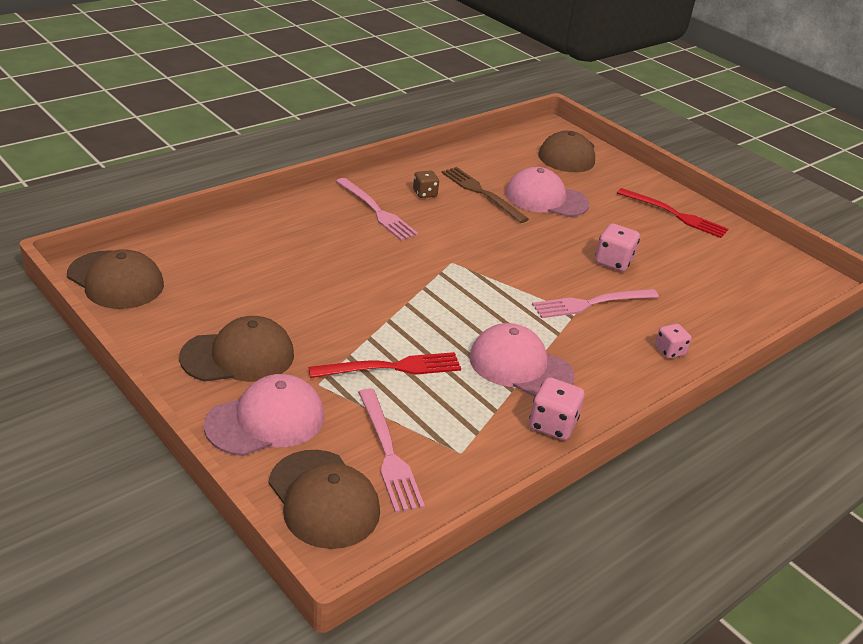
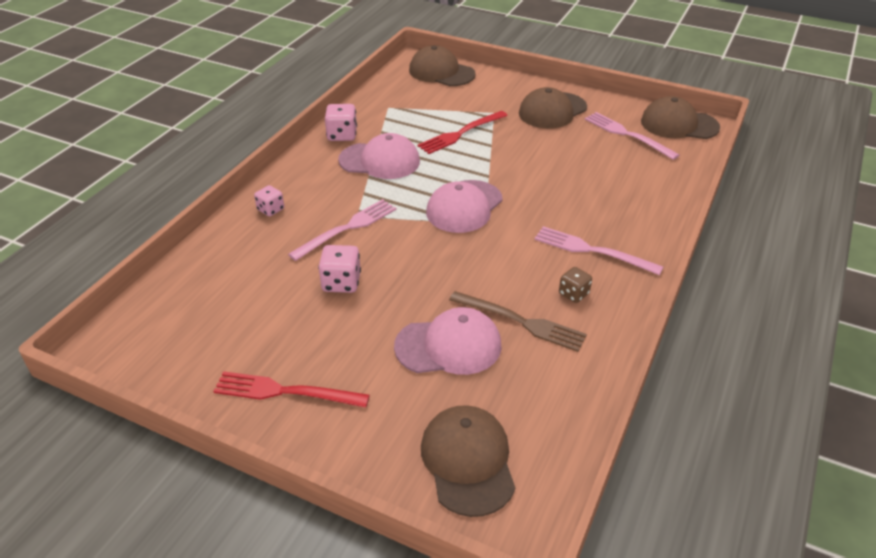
camera: 160 degrees right, 5 degrees up
pink cap [204,374,324,456] -> pink cap moved to [426,180,503,233]
pink fork [358,389,425,513] -> pink fork moved to [584,112,679,160]

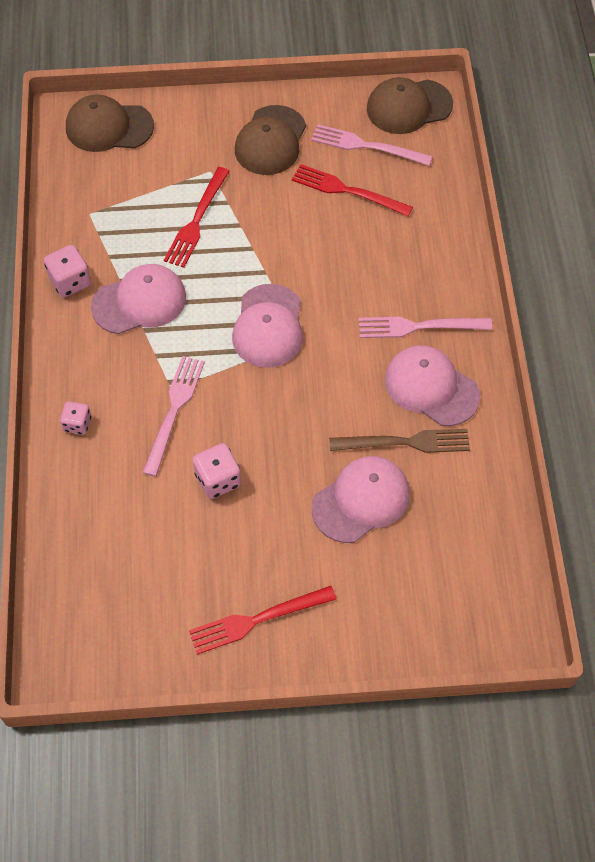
camera: 30 degrees left, 20 degrees up
brown cap [421,405,515,517] -> none
brown dice [559,267,592,303] -> pink cap [385,346,480,426]
none -> red fork [292,164,413,217]

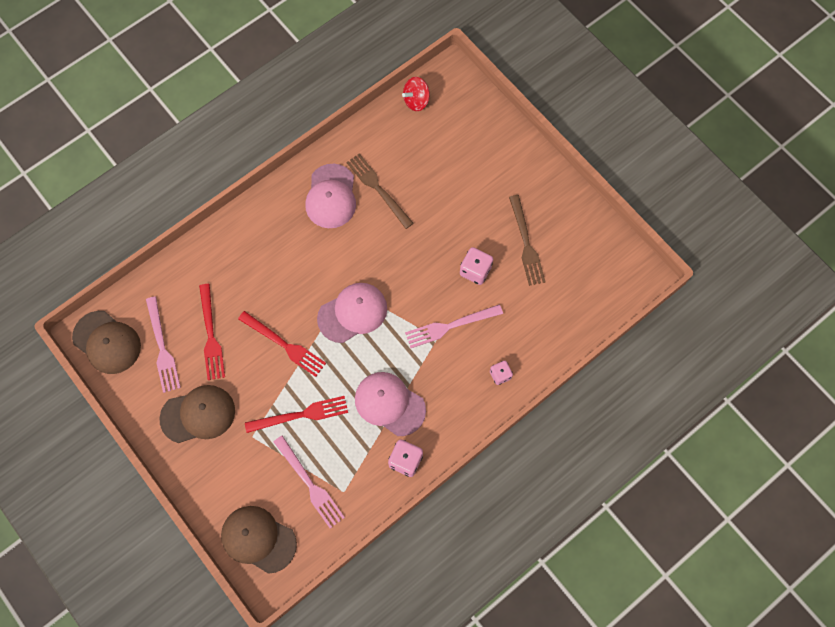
camera: 125 degrees left, 10 degrees up
brown cap [66,94,154,152] -> brown cap turned 150 degrees clockwise [221,506,297,574]
red fork [189,586,336,655] -> red fork moved to [238,311,326,377]
pink cap [312,456,410,543] -> none
pink fork [359,317,492,338] -> pink fork moved to [274,435,345,529]
none -> red spinning top [402,77,430,111]
none -> brown fork [509,195,546,286]

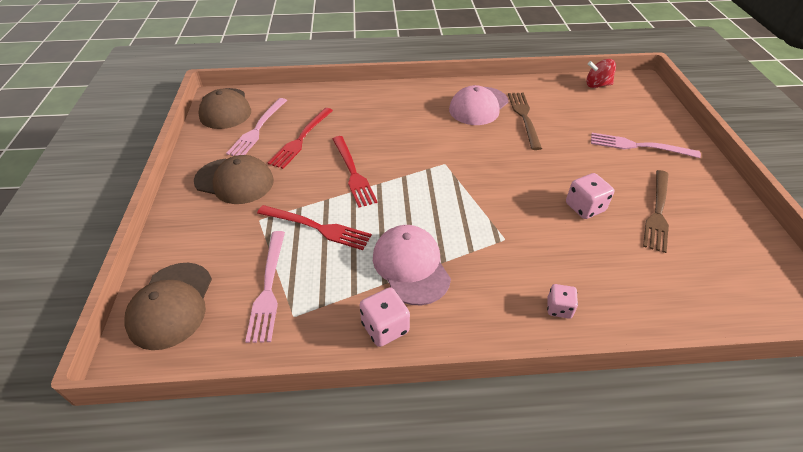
camera: 35 degrees right, 25 degrees down
brown cap [221,506,297,574] -> brown cap turned 150 degrees counterclockwise [124,263,212,350]
pink cap [317,283,387,343] -> none
pink fork [405,304,503,348] -> pink fork moved to [591,133,701,158]

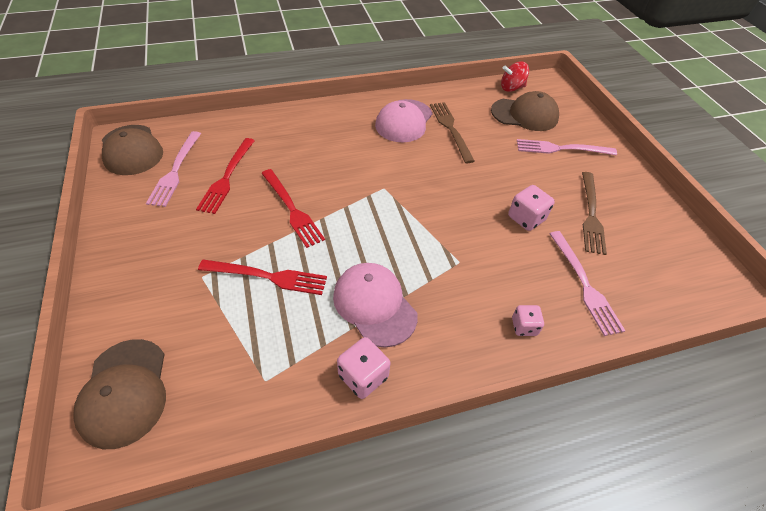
camera: 15 degrees left, 5 degrees up
brown cap [194,155,274,204] -> brown cap moved to [491,91,559,131]
pink fork [245,231,285,343] -> pink fork moved to [550,231,625,336]

